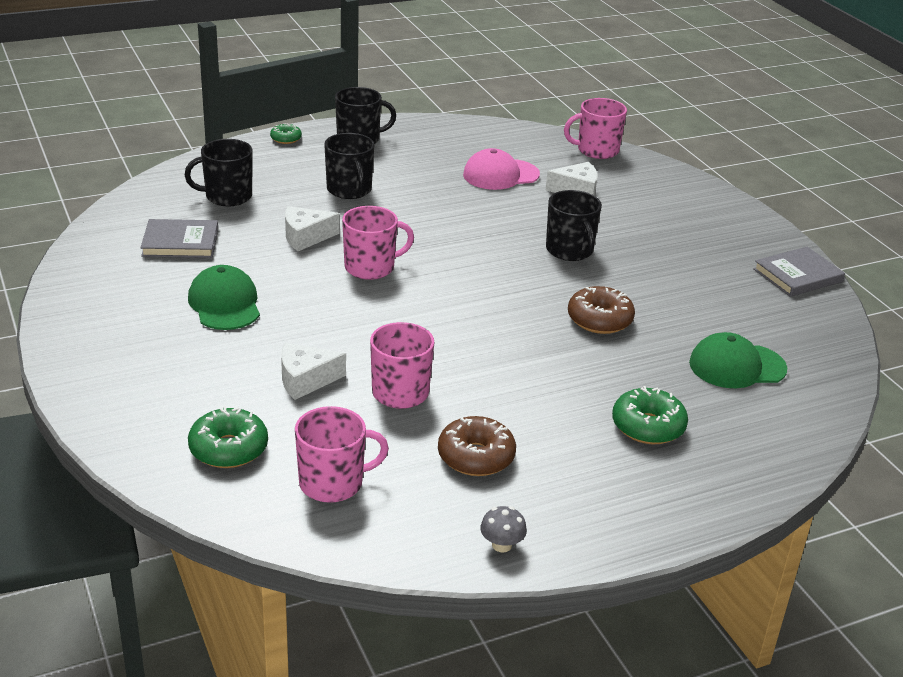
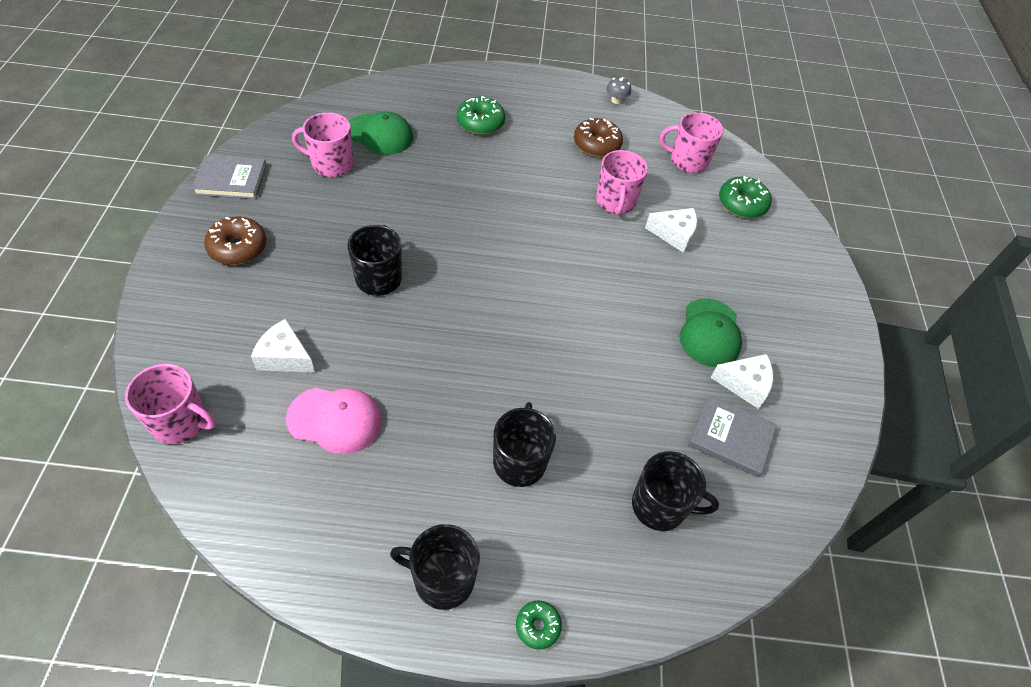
camera: 155 degrees left, 20 degrees up
white cheese [285,206,340,251] -> white cheese moved to [710,354,773,409]
pink mug [342,206,414,280] -> pink mug moved to [292,112,353,177]
brown donut [568,286,635,334] -> brown donut moved to [204,217,266,265]

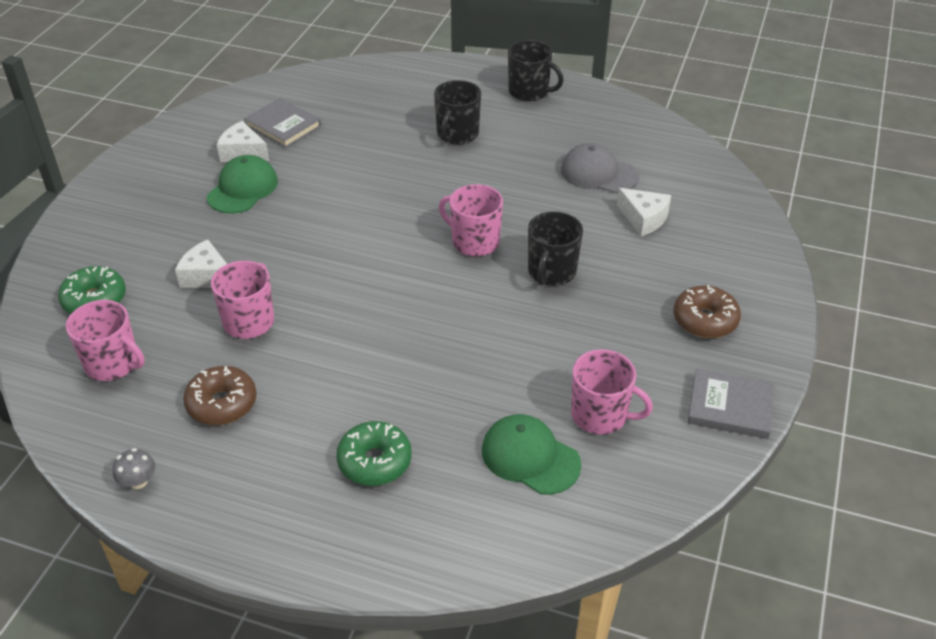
camera: 160 degrees left, 10 degrees down
pink mug [125,364,216,444] -> pink mug moved to [439,184,503,257]
pink cap [286,388,382,454] -> grey cap [561,143,639,193]
green donut [516,601,562,649] -> none
black mug [632,451,719,531] -> none

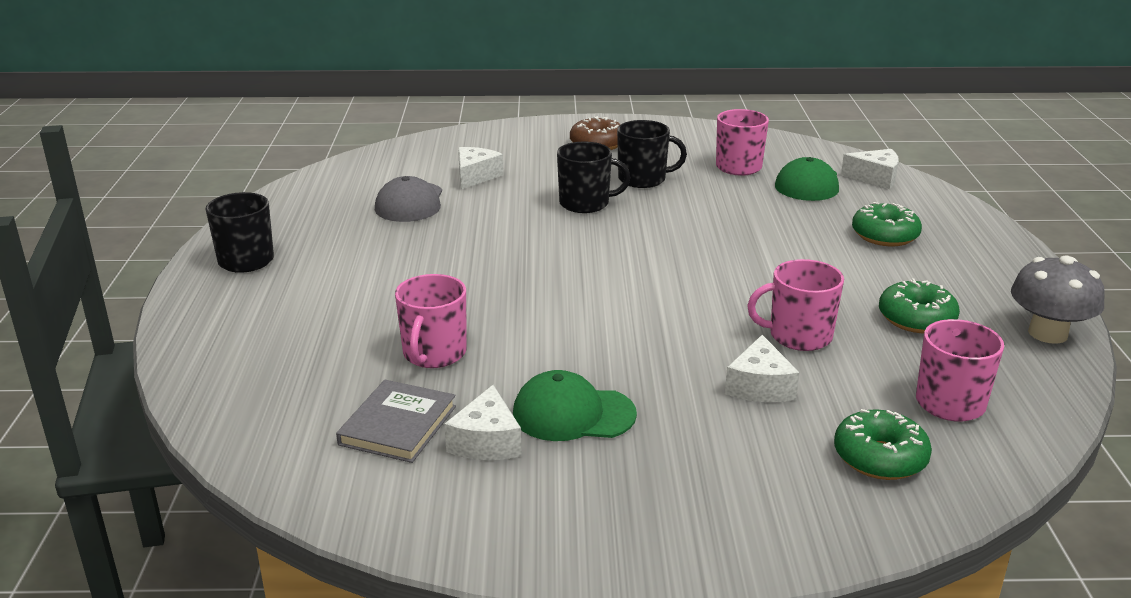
camera: 110 degrees left, 15 degrees down
grey mushroom [113,448,156,489] -> grey mushroom [1011,255,1105,344], size x2.01
brown donut [183,366,257,425] -> green donut [879,279,960,333]
black mug [434,80,481,145] -> black mug moved to [617,120,687,188]
pink mug [439,184,503,257] -> pink mug moved to [395,274,466,368]
grey book [687,369,775,439] -> none
none -> white cheese [841,149,899,189]

